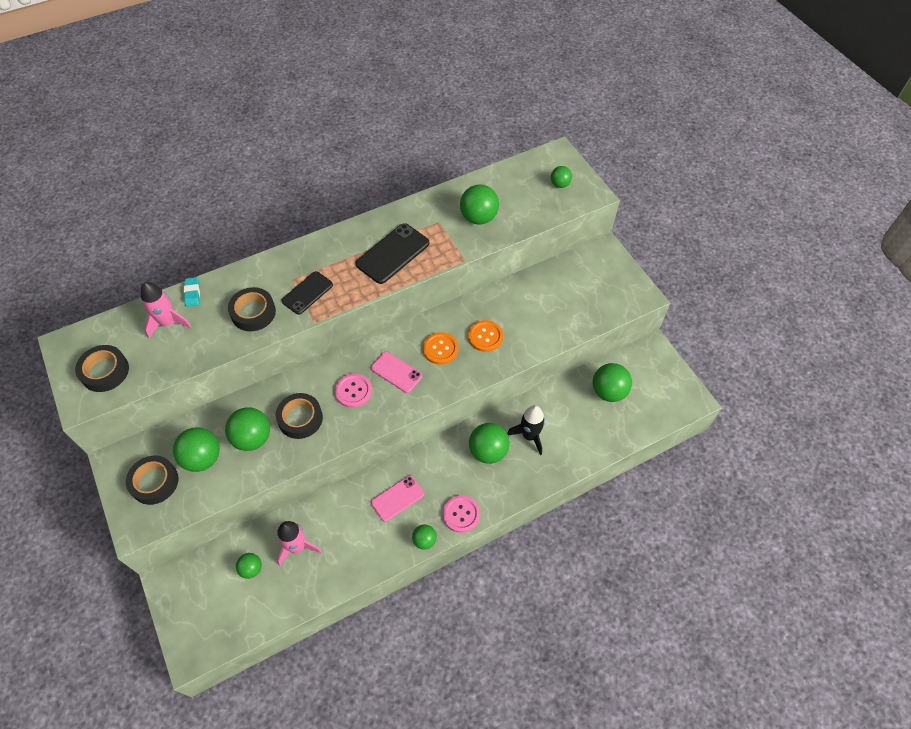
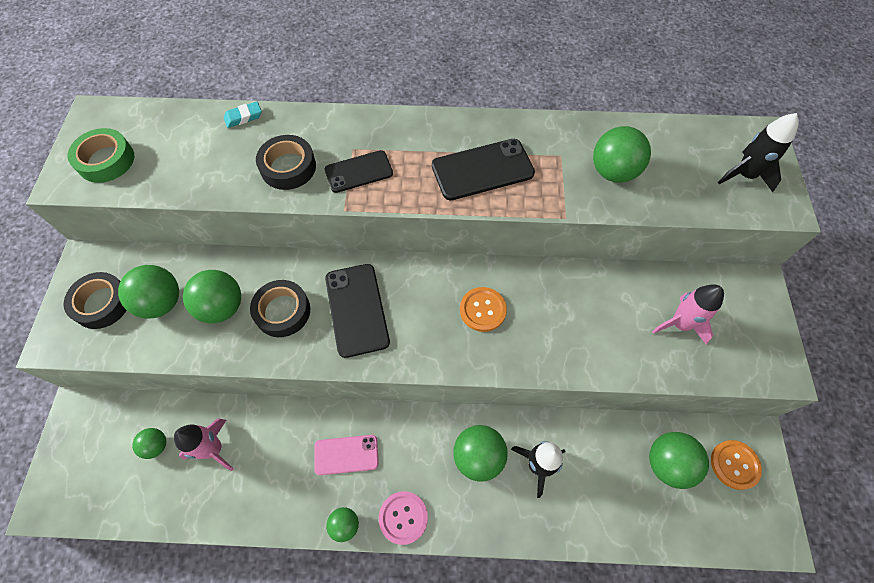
camera: 30 degrees right, 5 degrees up
black tape [75,345,129,392] -> green tape [68,128,134,183]
pink rocket [141,282,192,338] -> pink rocket moved to [652,284,724,344]
turquoise eraser [184,277,200,307] -> turquoise eraser turned 45 degrees clockwise [224,102,262,128]
pink button [335,373,372,408] -> black phone [325,264,390,358]
pink phone [371,352,422,393] -> none
orange button [468,320,503,352] -> orange button moved to [711,440,762,490]
green ball [551,166,572,188] -> black rocket [718,113,799,192]

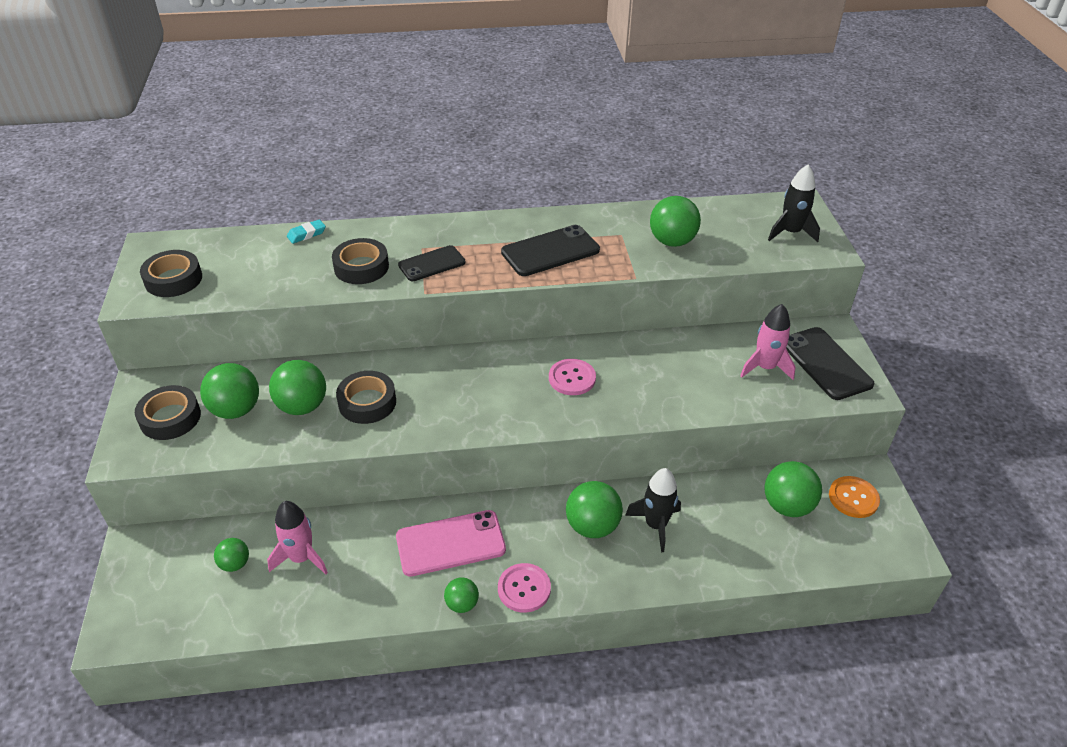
camera: 10 degrees left, 20 degrees down
green tape [68,128,134,183] -> black tape [140,250,202,297]
pink phone [314,435,379,475] -> pink phone [396,510,506,577], size x1.50
black phone [325,264,390,358] -> black phone moved to [786,327,875,400]
orange button [460,287,507,332] -> pink button [549,359,596,395]

